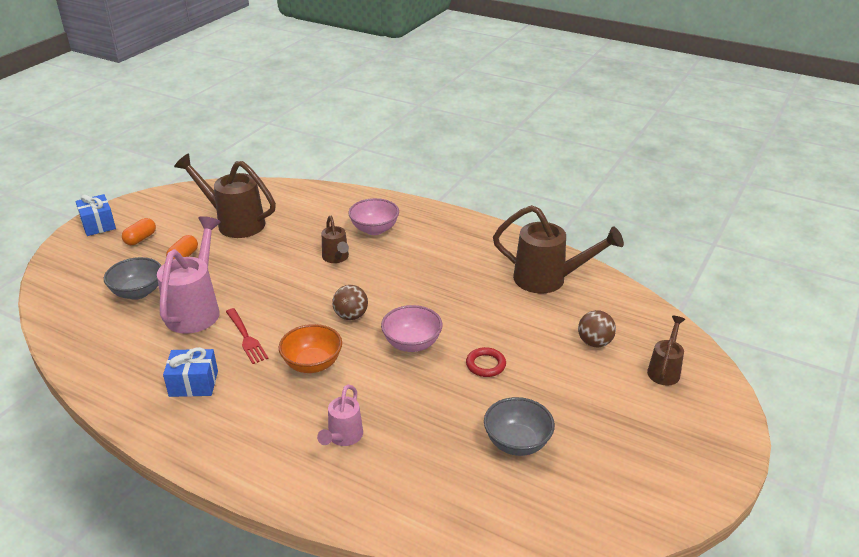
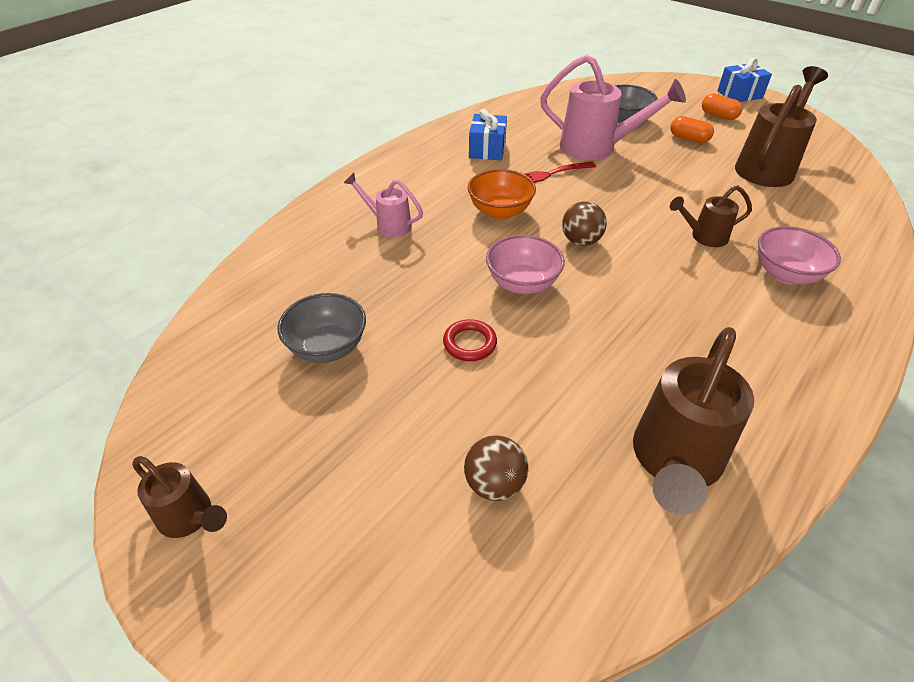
camera: 100 degrees right, 10 degrees up
brown watering can [647,316,685,385] -> brown watering can moved to [132,456,227,538]

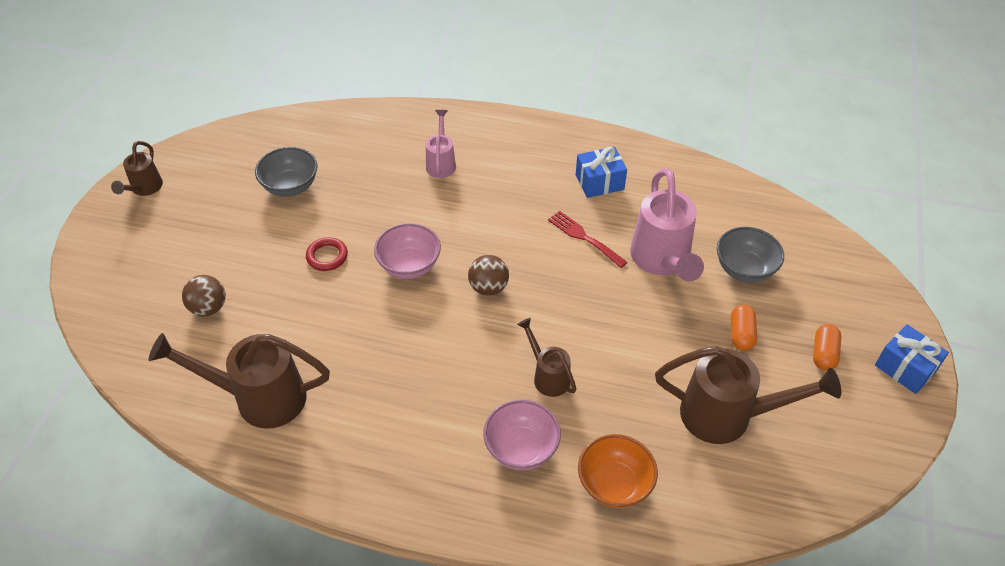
camera: 65 degrees right, 5 degrees up
orange bowl [468,169,536,220] -> orange bowl moved to [578,434,658,508]

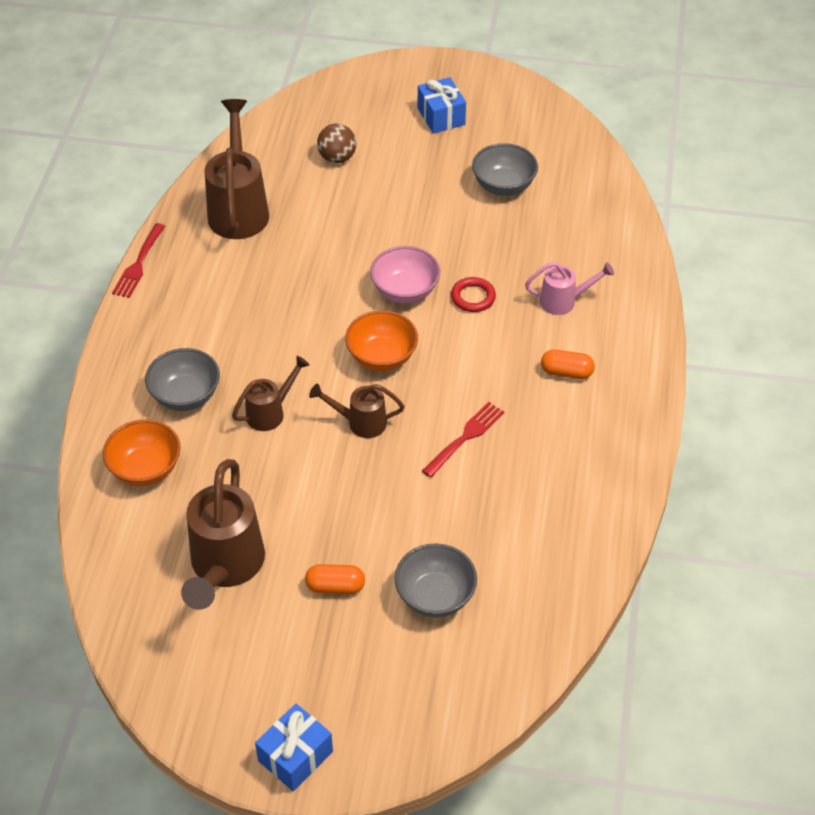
camera: 85 degrees right, 0 degrees up
brown watering can [111,141,163,196] -> brown watering can moved to [309,384,404,438]
red ring [306,237,348,271] -> red ring moved to [451,277,496,312]
brown ball [468,255,509,296] -> orange bowl [345,310,418,371]
pink bowl [483,400,561,470] -> grey bowl [145,348,220,411]
blue gift [576,147,627,198] -> blue gift moved to [418,77,466,133]
pink watering can [630,168,704,282] -> none
orange capsule [813,324,841,371] -> orange capsule moved to [541,349,595,379]
none -> red fork [112,223,165,298]

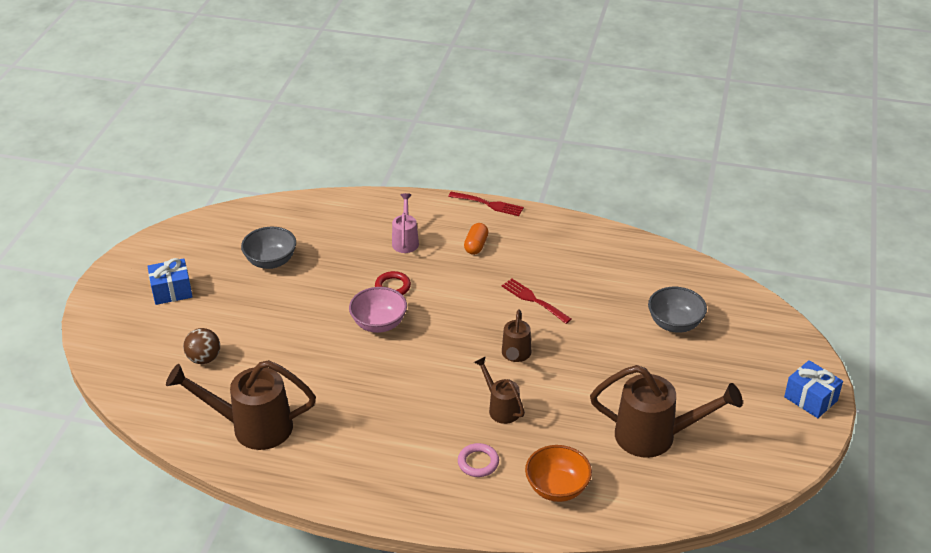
camera: 85 degrees left, 10 degrees down
red fork [112,223,165,298] -> red fork moved to [448,192,524,216]
grey bowl [145,348,220,411] -> pink ring [458,443,499,477]
orange capsule [305,564,365,594] -> none
orange bowl [345,310,418,371] -> none

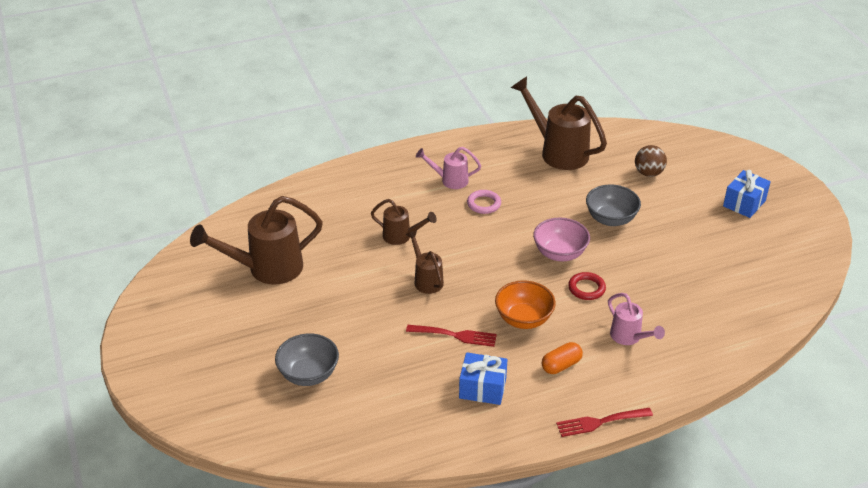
camera: 145 degrees right, 0 degrees up
brown watering can [166,360,316,450] -> brown watering can turned 105 degrees counterclockwise [511,77,607,170]
grey bowl [241,227,296,269] -> grey bowl moved to [586,184,641,226]
pink ring [458,443,499,477] -> pink ring moved to [467,190,501,214]
orange capsule [464,223,488,255] -> orange capsule turned 75 degrees clockwise [542,342,583,374]
orange bowl [525,445,592,502] -> orange bowl moved to [495,280,556,329]
blue gift [784,360,843,418] -> blue gift moved to [459,352,508,405]
none -> pink watering can [416,147,481,189]

